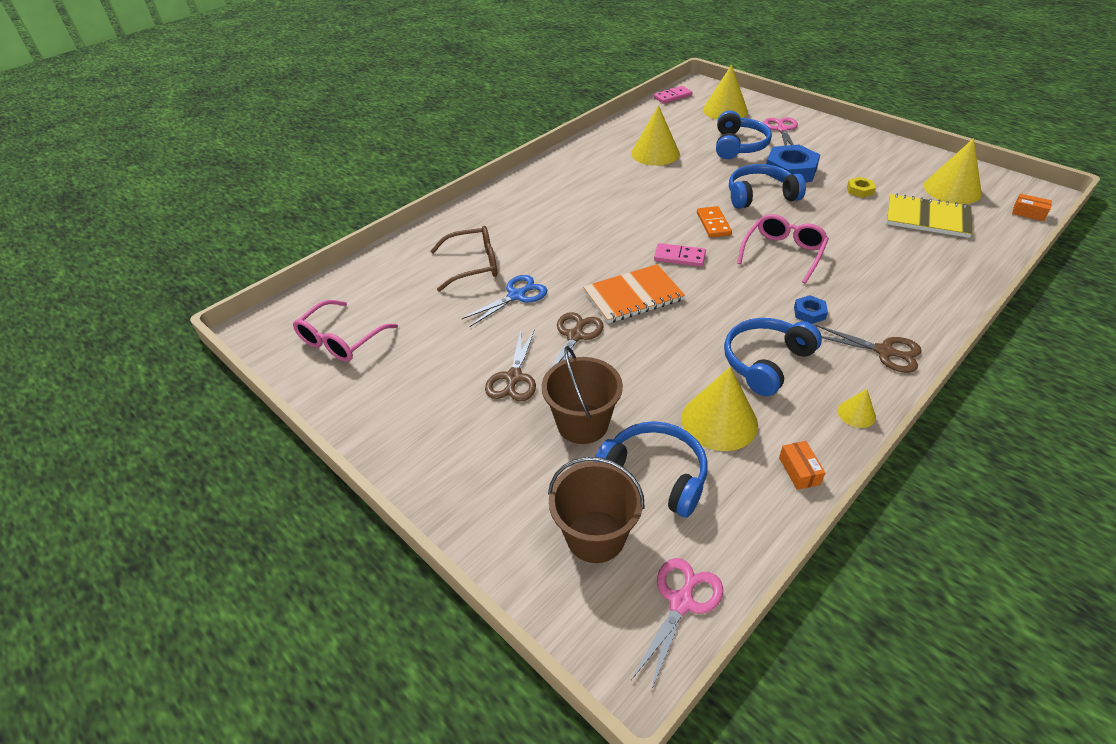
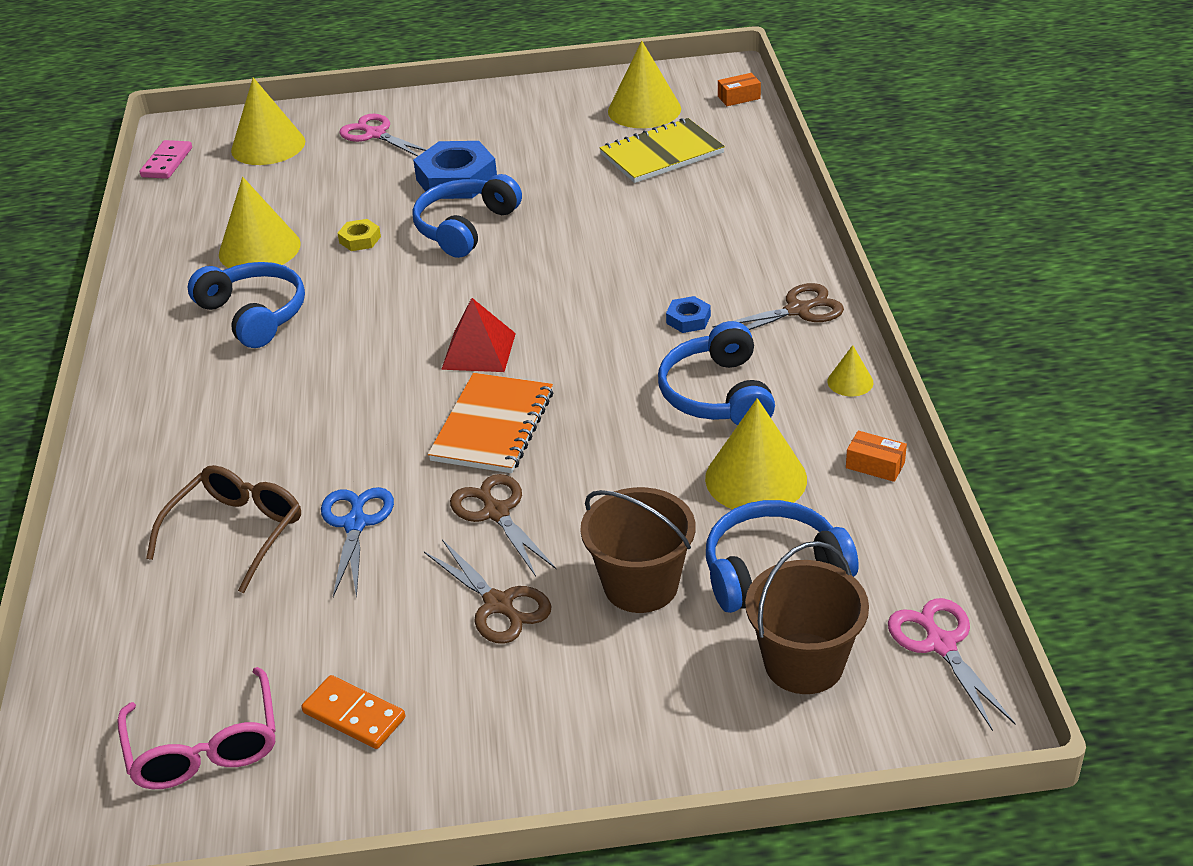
camera: 50 degrees left, 5 degrees down
pink domino [654,243,706,267] -> red pyramid [441,298,516,372]
orange domino [697,206,732,238] -> orange domino moved to [301,675,405,749]
blue headphones [716,110,772,159] -> blue headphones moved to [188,262,305,348]
pink glasses [737,214,829,284] -> none
yellow nut [847,177,876,198] -> yellow nut moved to [337,219,381,251]

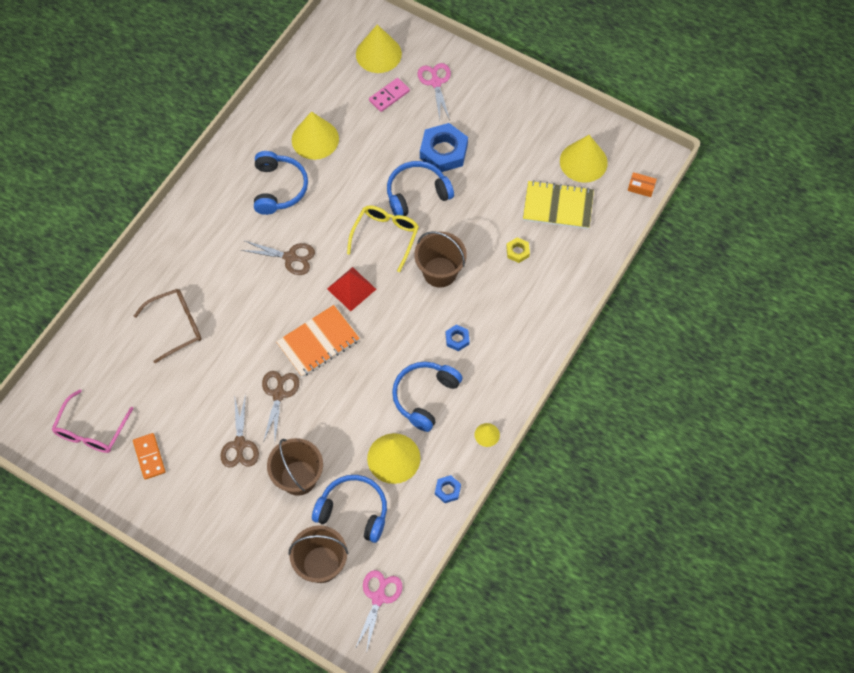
camera: 35 degrees right, 25 degrees up
pink domino [140,140,192,179] -> pink domino moved to [369,78,410,112]
blue scissors [321,487,394,598] -> none
yellow nut [337,219,381,251] -> yellow nut moved to [506,237,530,263]
brown scissors [713,283,844,330] -> brown scissors moved to [241,241,315,275]
orange box [846,431,907,482] -> blue nut [435,475,461,503]
none -> yellow glasses [347,205,419,272]
none -> brown bucket [414,231,467,288]

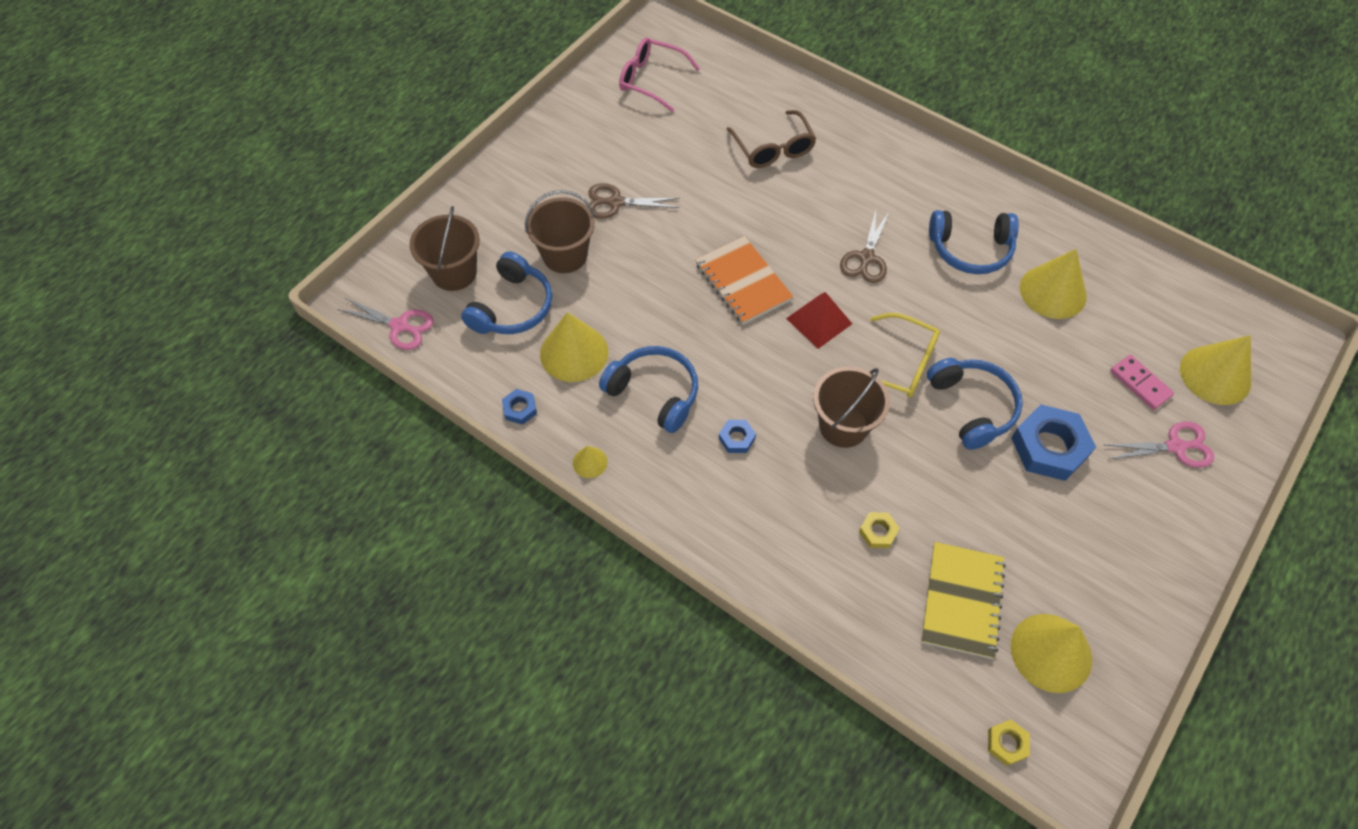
camera: 95 degrees right, 5 degrees down
orange domino [133,433,165,480] -> none
brown scissors [262,371,299,440] -> none
orange box [628,172,657,197] -> yellow nut [988,719,1030,766]

